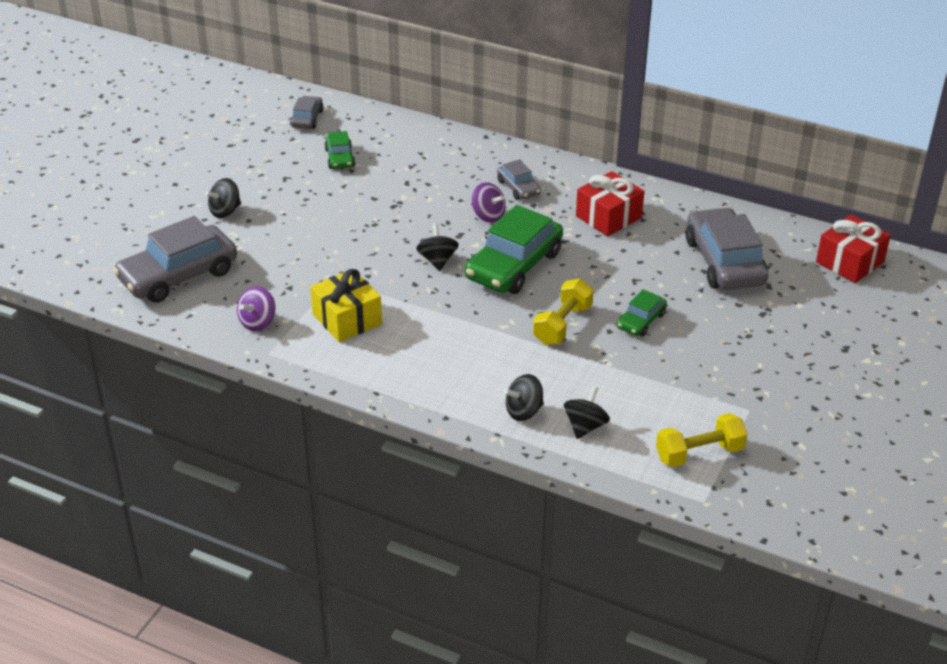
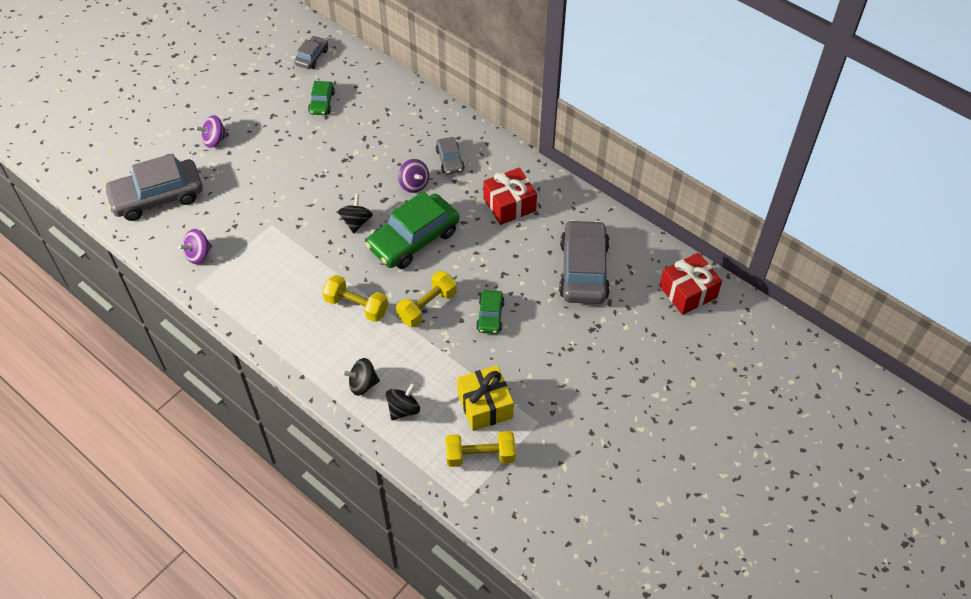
camera: 15 degrees right, 15 degrees up
black spinning top [205,178,241,218] -> purple spinning top [195,115,229,148]
yellow gift [310,269,382,342] -> yellow gift moved to [457,365,514,431]
green car [617,289,667,337] -> green car turned 45 degrees counterclockwise [476,290,504,334]
none -> yellow dumbbell [322,275,388,322]

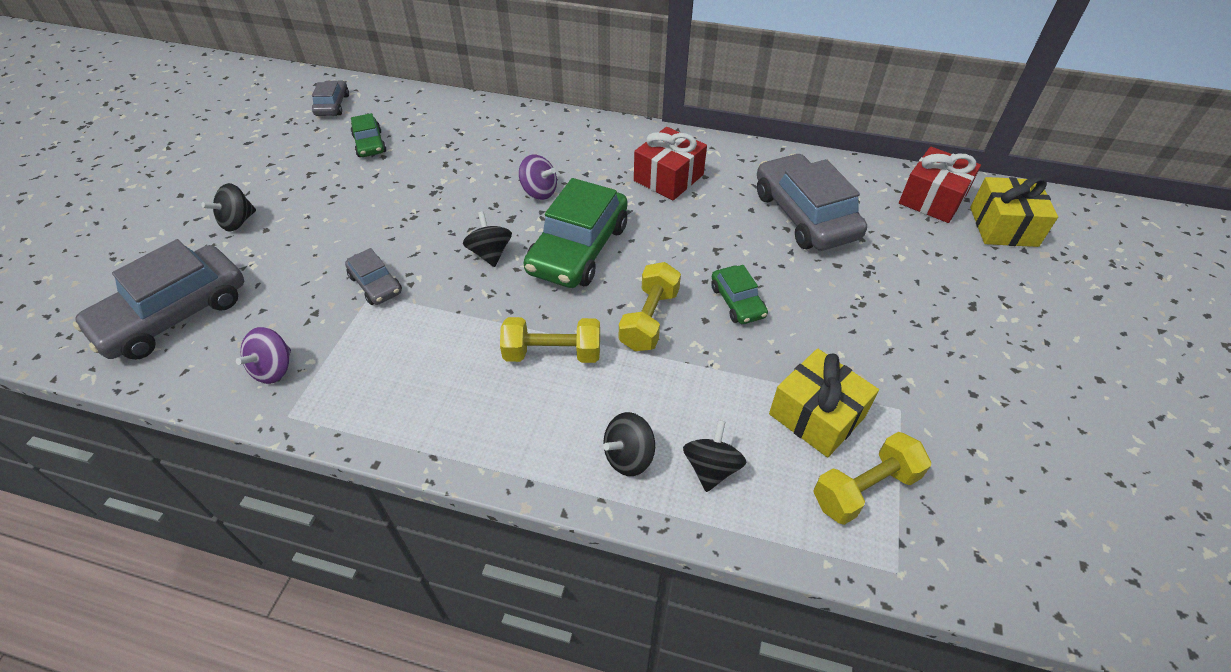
camera: 25 degrees left, 5 degrees down
purple spinning top [195,115,229,148] -> black spinning top [201,183,256,232]
grey car [436,137,464,175] -> grey car moved to [345,248,402,305]
none -> yellow gift [970,176,1058,247]

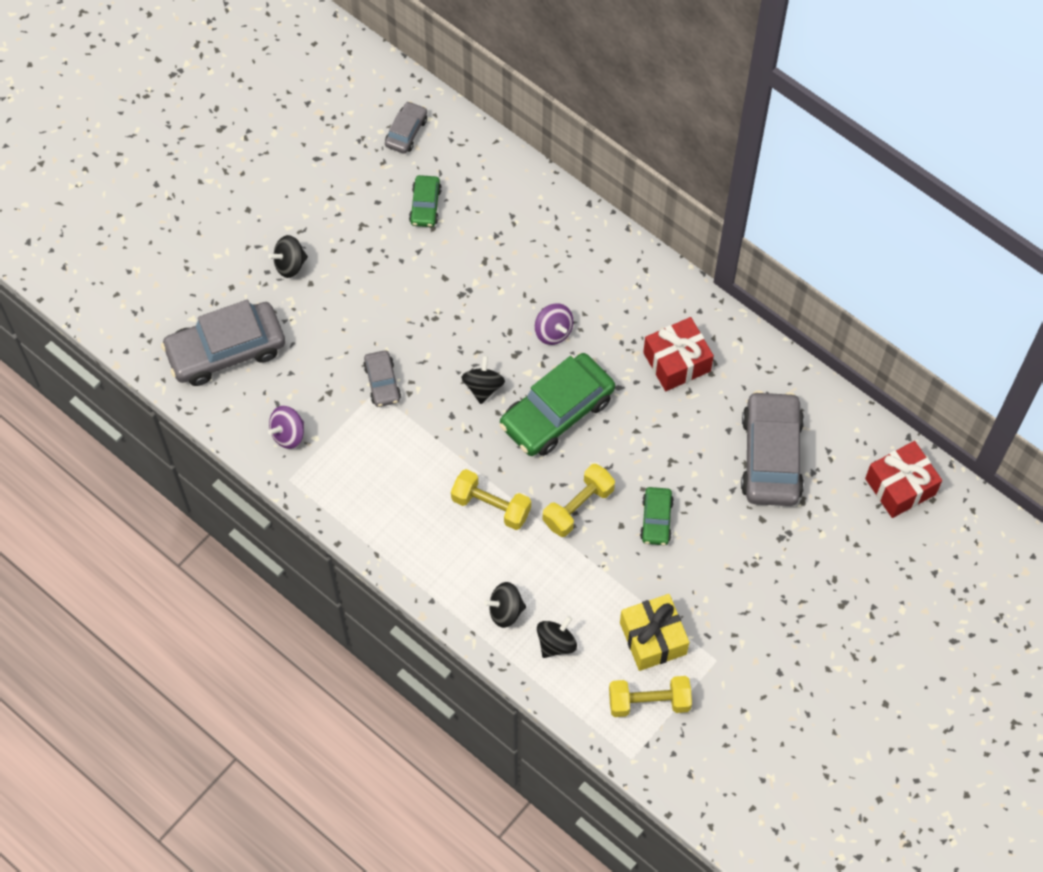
camera: 25 degrees right, 15 degrees up
yellow gift [970,176,1058,247] -> none

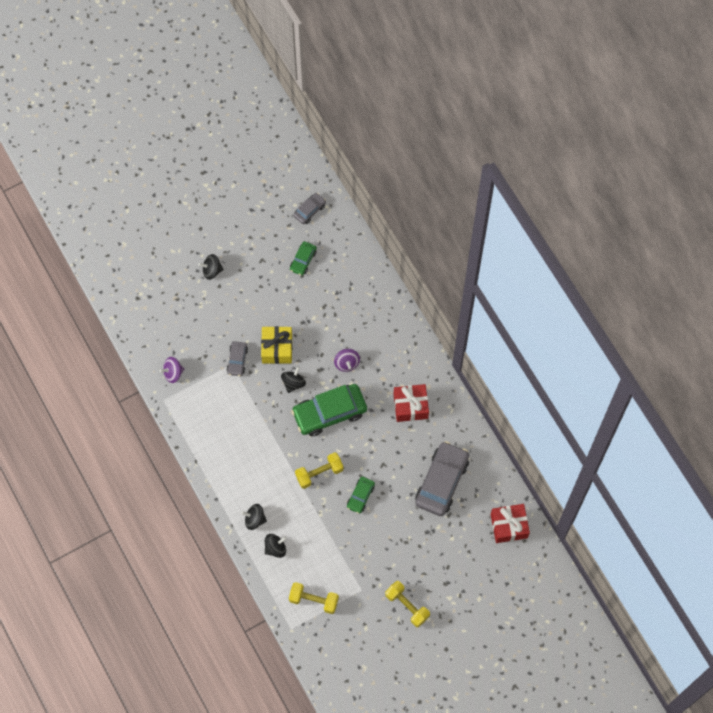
camera: 20 degrees right, 5 degrees up
grey car [161,300,285,386] -> none
yellow dumbbell [451,469,531,530] -> yellow dumbbell moved to [385,581,430,627]
yellow gift [620,594,689,671] -> yellow gift moved to [261,326,292,364]

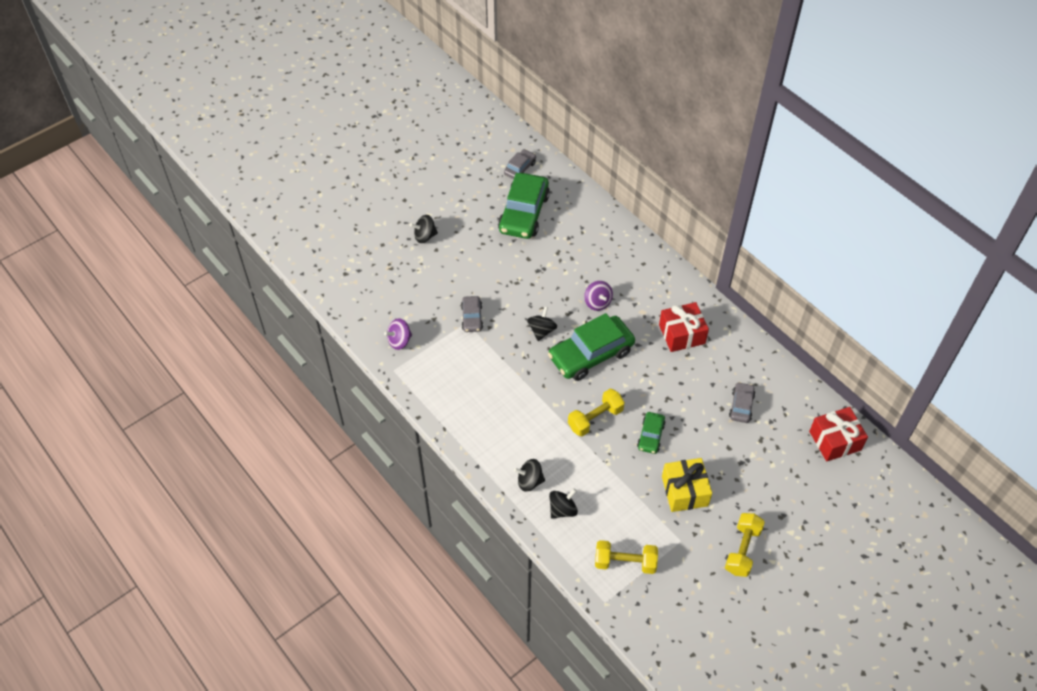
camera: 10 degrees left, 15 degrees down
yellow gift [261,326,292,364] -> yellow gift moved to [662,458,712,512]
green car [290,241,317,276] -> green car [498,173,550,239], size x1.99
yellow dumbbell [385,581,430,627] -> yellow dumbbell turned 75 degrees clockwise [725,513,765,577]
grey car [415,441,469,516] -> grey car [729,382,755,423], size x0.50

